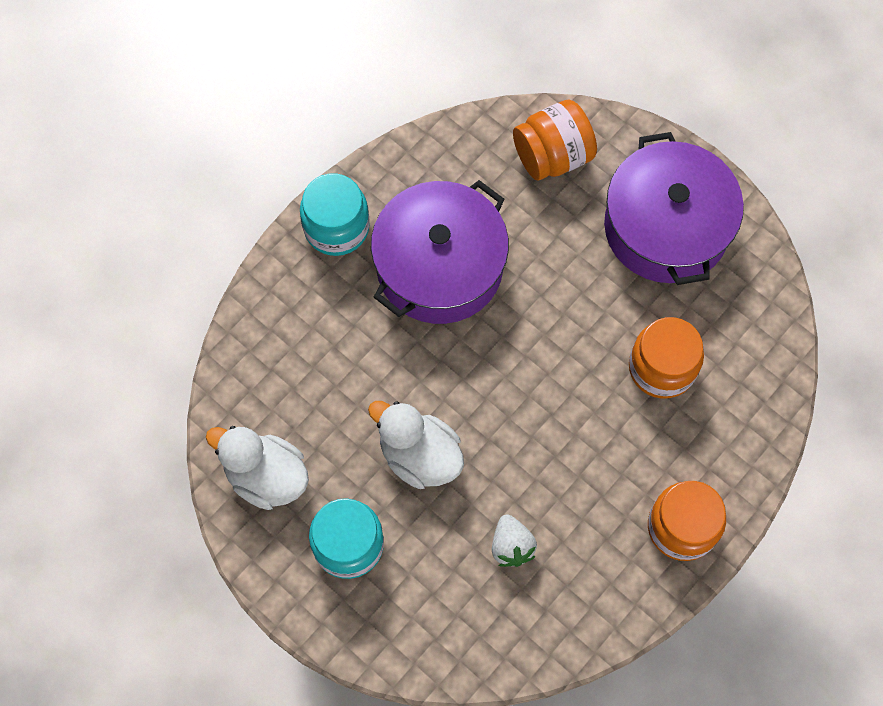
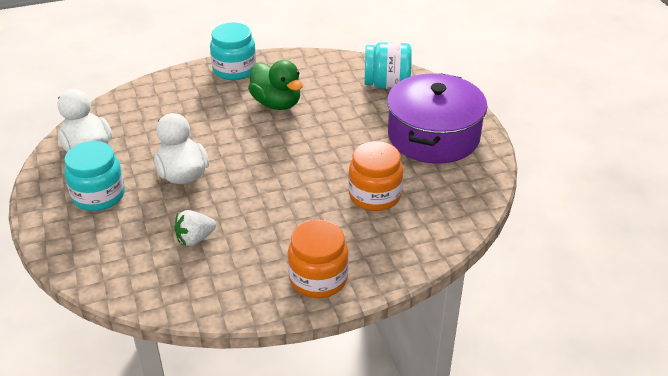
camera: 30 degrees right, 30 degrees down
purple pot [371,180,509,324] -> green duck [248,60,303,110]
white strawberry [492,514,537,567] -> white strawberry turned 45 degrees clockwise [174,210,216,246]
orange jar [513,99,597,180] -> turquoise jar [365,42,412,89]

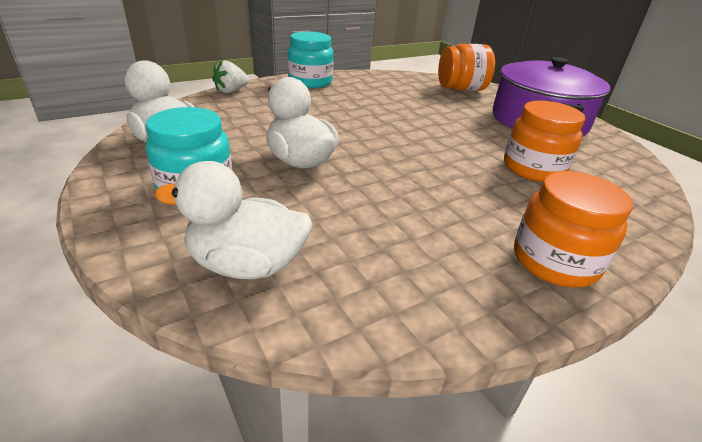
camera: 15 degrees left, 5 degrees down
white strawberry [174,210,216,246] -> white strawberry moved to [212,60,249,93]
green duck [248,60,303,110] -> none
turquoise jar [365,42,412,89] -> orange jar [438,44,495,91]
none -> white duck [154,161,312,279]

